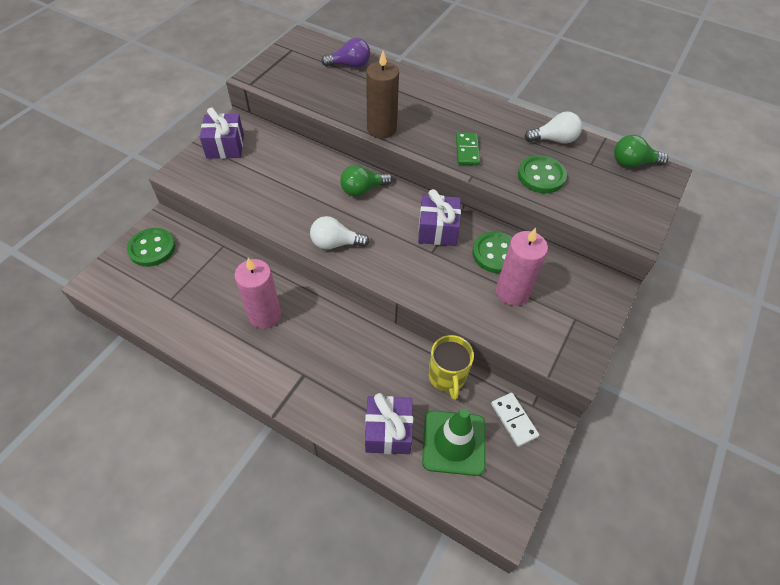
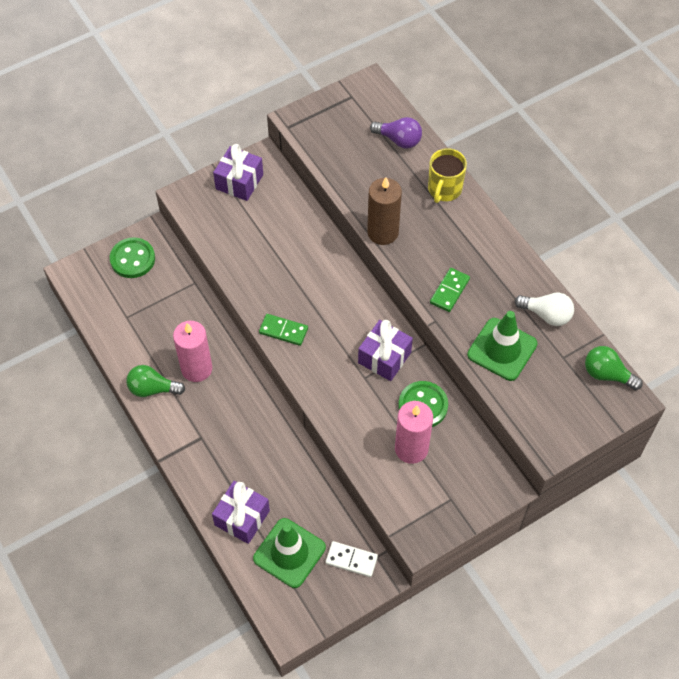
camera: 30 degrees right, 5 degrees up
white light bulb [310,216,370,250] -> green domino [259,314,308,346]
green light bulb [340,165,392,196] -> green light bulb moved to [126,365,185,397]
yellow mug [428,335,474,400] -> yellow mug moved to [428,148,467,203]
white domino [491,393,539,447] -> white domino turned 75 degrees counterclockwise [326,541,378,577]
green button [518,155,567,193] -> green traffic cone [467,311,538,381]

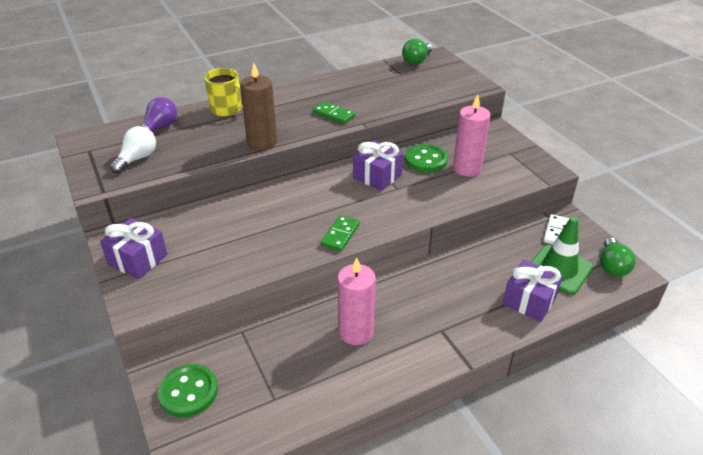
camera: 85 degrees left, 20 degrees down
green light bulb [126,365,185,397] -> green light bulb moved to [600,238,636,277]
green traffic cone [467,311,538,381] -> none
white light bulb [515,293,574,326] -> white light bulb moved to [110,126,156,173]

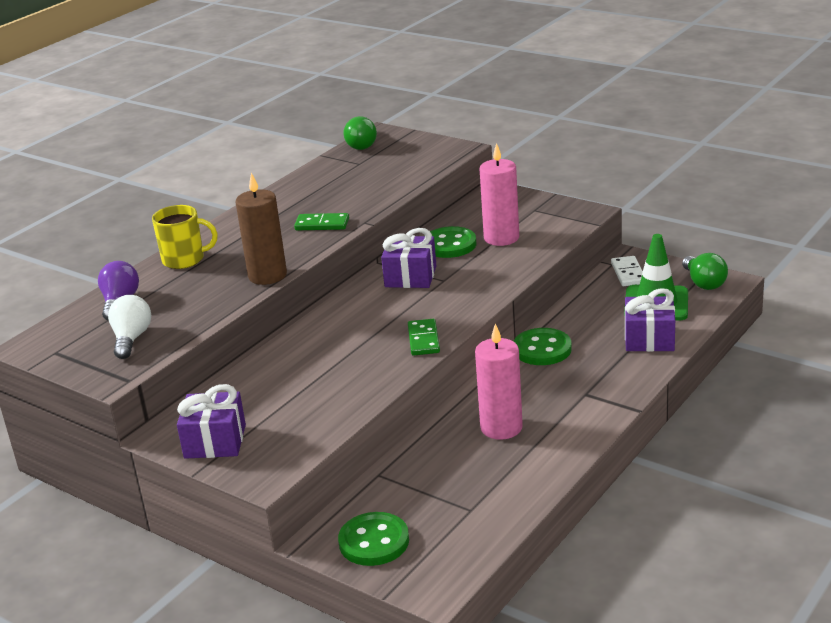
camera: 25 degrees left, 10 degrees down
none -> green button [514,328,572,365]

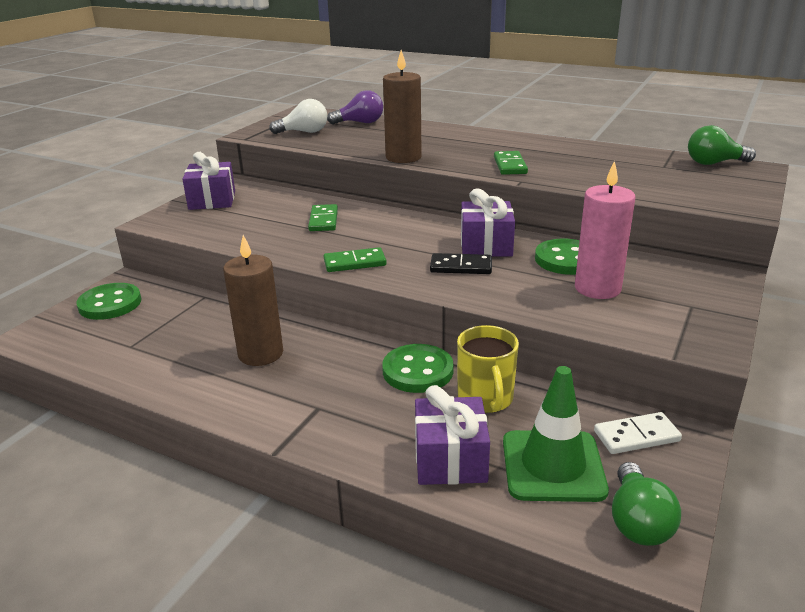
camera: 80 degrees right, 0 degrees up
yellow mug [152,205,218,269] -> yellow mug moved to [457,325,519,413]
pink candle [475,323,523,440] -> brown candle [223,235,283,366]
green light bulb [682,253,728,290] -> green light bulb turned 60 degrees counterclockwise [612,462,681,546]
none -> green domino [308,204,338,231]
none -> black domino [430,253,492,274]

